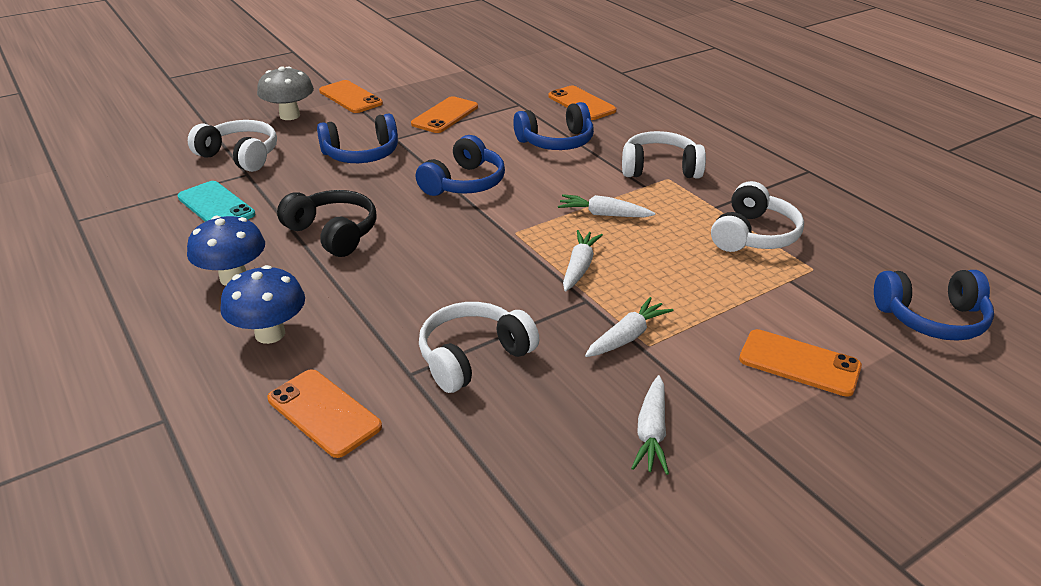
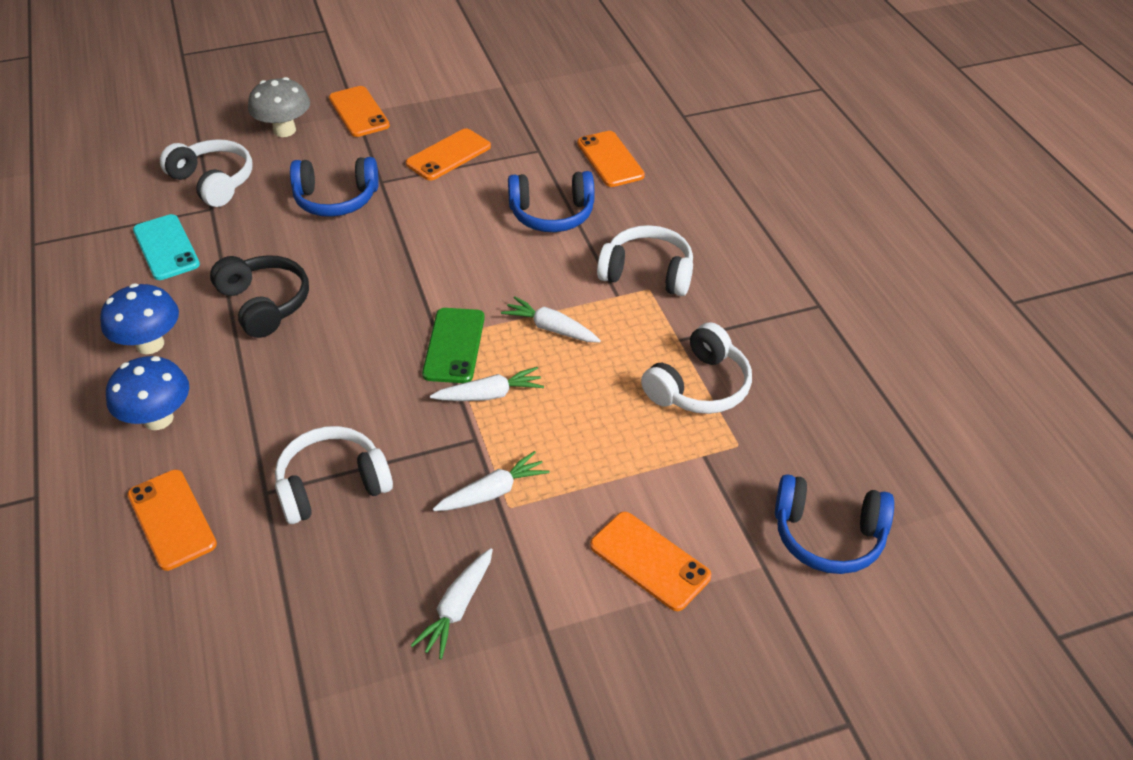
camera: 15 degrees right, 10 degrees up
blue headphones [416,135,505,196] -> none
white carrot [563,230,603,291] -> white carrot turned 45 degrees clockwise [430,367,544,401]
none -> green phone [422,308,485,383]

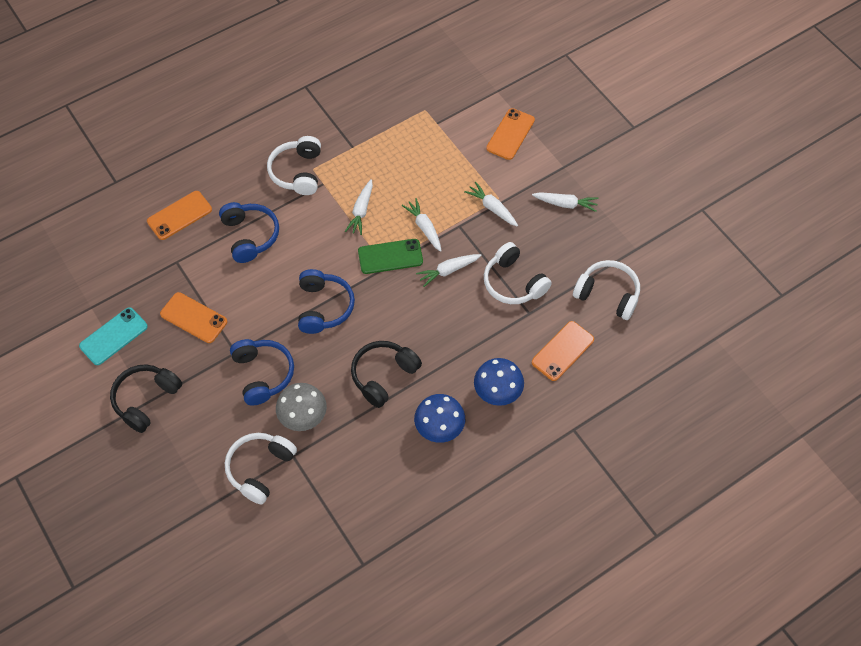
camera: 105 degrees left, 15 degrees up
turquoise phone [133,214,200,280] -> turquoise phone moved to [79,307,148,365]
grey mushroom [248,77,310,137] -> grey mushroom moved to [276,383,327,431]
orange phone [329,86,390,137] -> black headphones [110,365,182,433]
white headphones [641,322,752,414] -> white headphones moved to [573,260,640,320]
blue headphones [775,474,894,574] -> blue headphones moved to [298,269,355,334]
none -> white carrot [416,254,481,287]

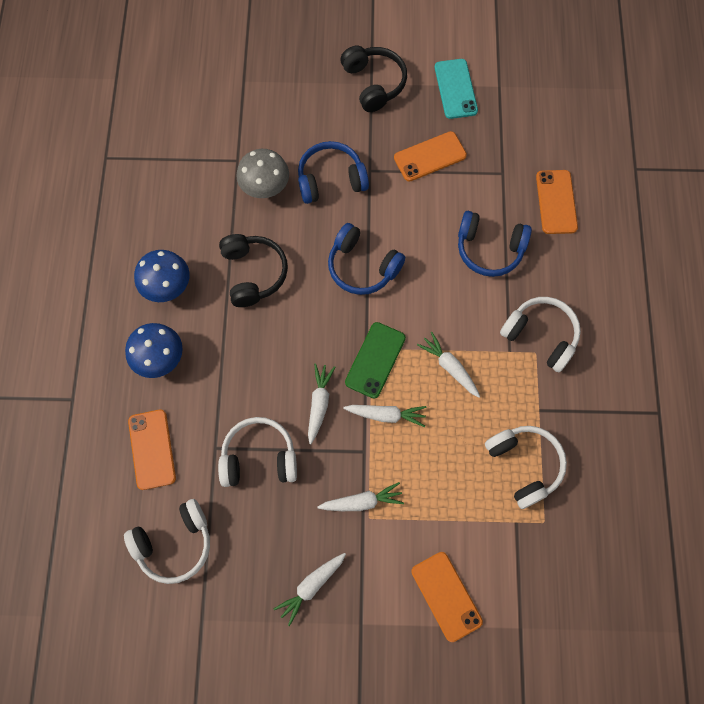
camera: 125 degrees right, 10 degrees up
white headphones [225,433,297,504] -> white headphones moved to [485,426,567,509]
blue headphones [230,339,294,405] -> blue headphones turned 150 degrees clockwise [298,141,369,204]

